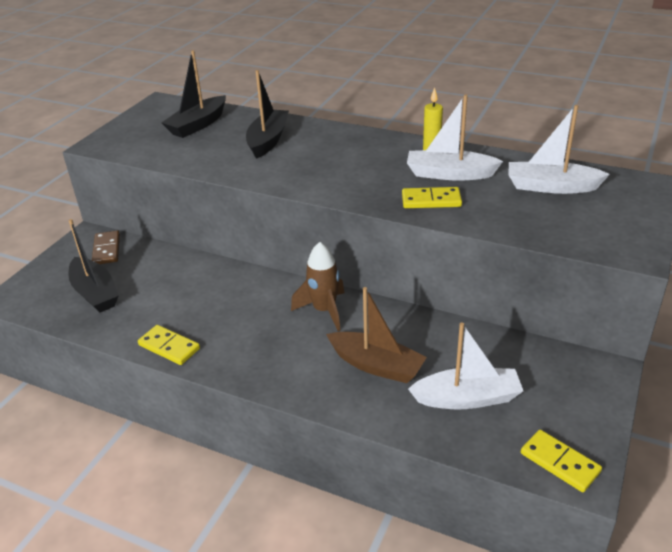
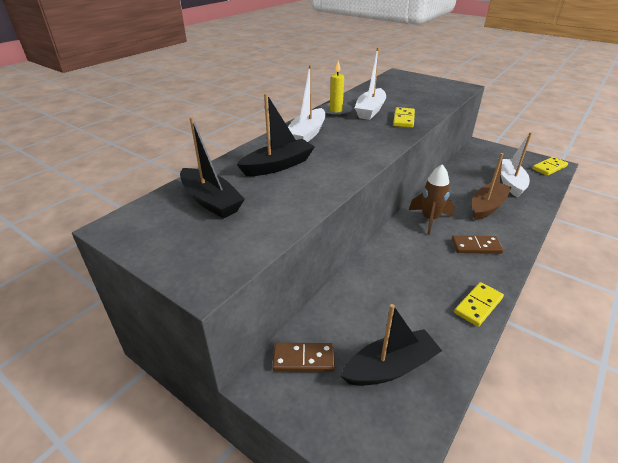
camera: 80 degrees left, 0 degrees up
black boat [246,70,289,159] -> black boat turned 120 degrees clockwise [236,93,315,176]
white boat [509,105,610,194] -> white boat moved to [288,65,325,142]
none -> brown domino [451,235,504,254]

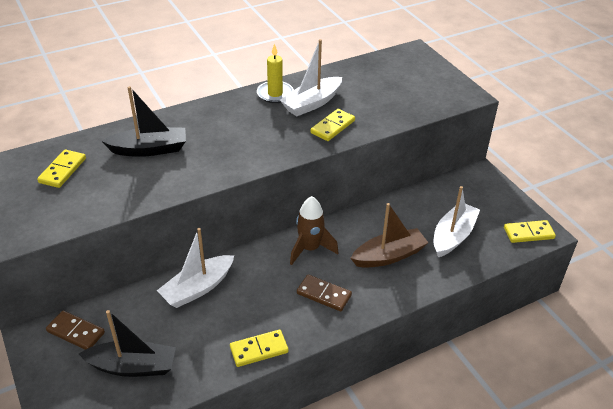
camera: 25 degrees right, 5 degrees up
black boat [180,117,245,219] -> yellow domino [37,149,86,188]
white boat [288,65,325,142] -> white boat moved to [157,228,234,308]

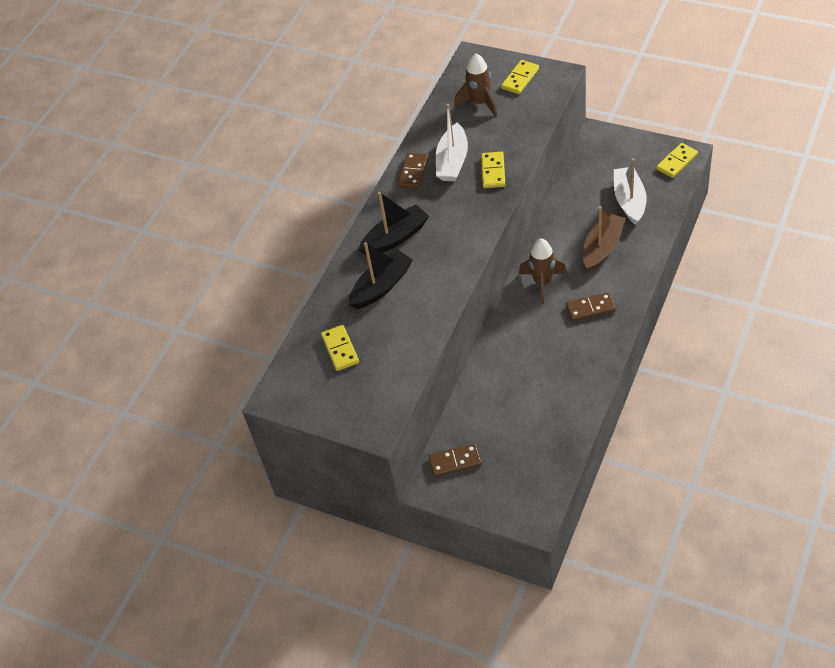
camera: 30 degrees left, 10 degrees up
black boat [79,310,176,377] -> black boat moved to [359,192,429,255]
white boat [157,228,234,308] -> none
yellow domino [230,330,289,367] -> yellow domino moved to [501,60,539,94]
yellow candle [257,44,294,103] -> brown domino [398,153,428,189]
none -> brown rocket [454,53,497,117]

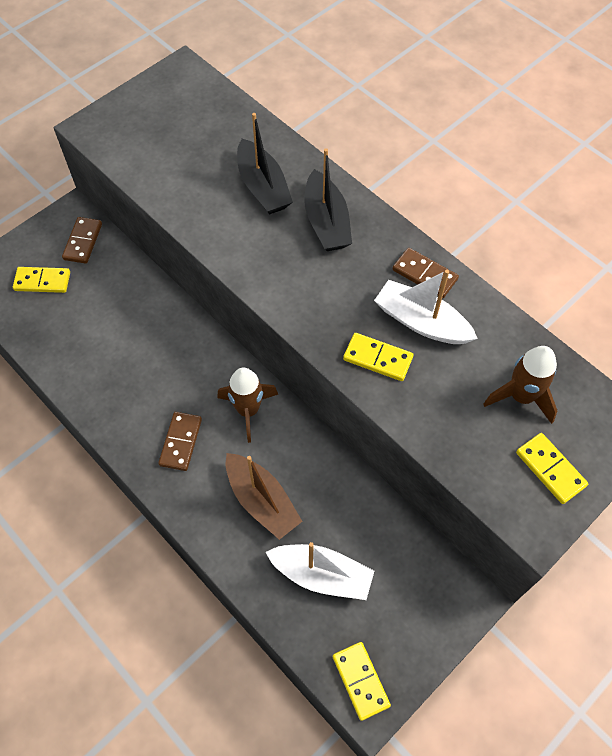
camera: 105 degrees right, 10 degrees up
yellow domino [321,325,359,371] -> yellow domino moved to [13,267,70,293]

